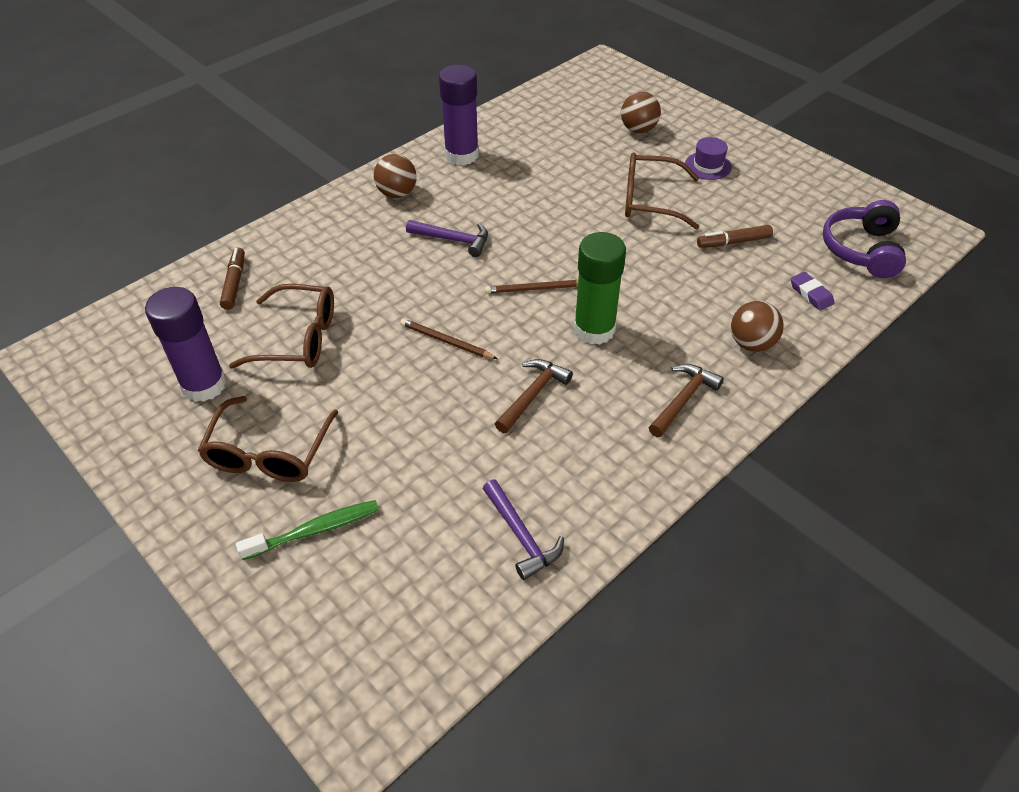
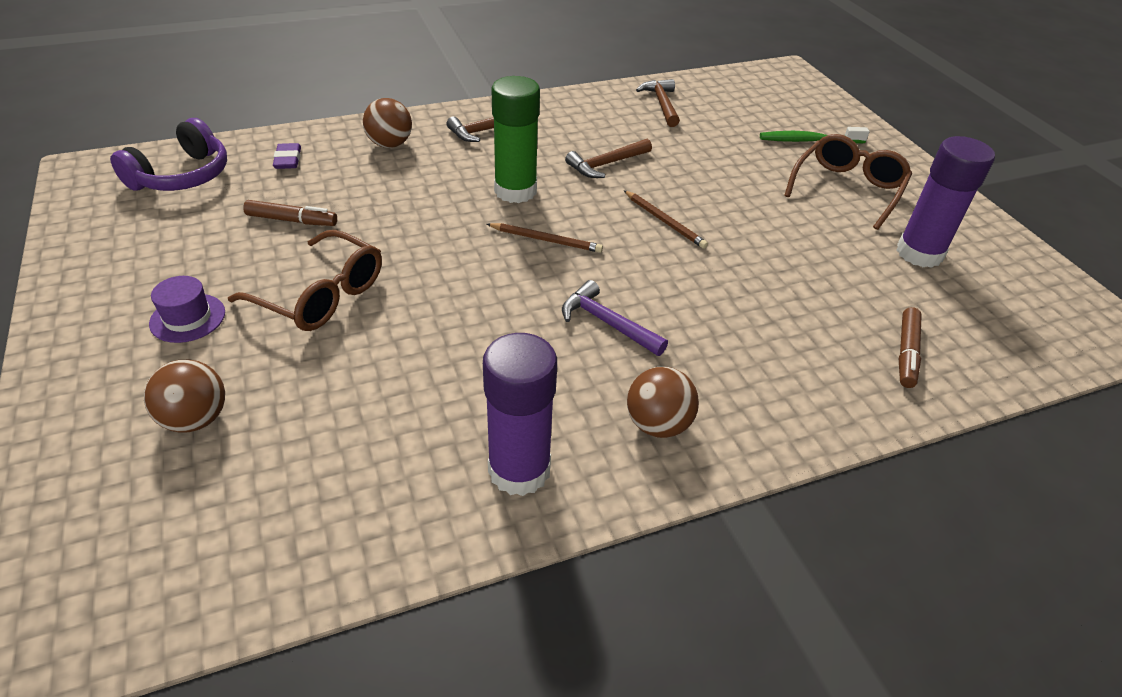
camera: 160 degrees left, 5 degrees down
brown glasses [229,284,334,369] -> none
purple hammer [483,479,564,580] -> brown hammer [636,79,680,127]

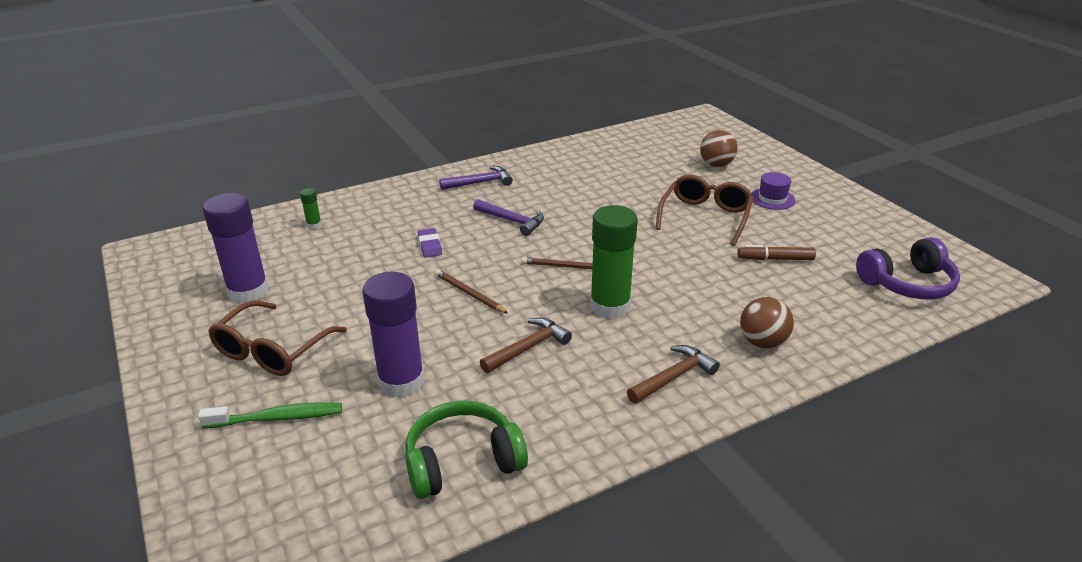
camera: 175 degrees right, 10 degrees down
purple headphones [110,118,227,191] -> purple headphones turned 135 degrees counterclockwise [856,237,960,300]
brown glasses [228,230,382,331] -> brown glasses turned 90 degrees clockwise [656,174,753,246]
purple eraser [273,143,301,169] -> purple eraser moved to [418,228,442,258]
purple glue stick [483,333,557,496] -> purple glue stick moved to [363,272,424,398]
brown ball [627,367,699,438] -> purple hammer [439,166,513,190]
brown hammer [636,79,680,127] -> green headphones [405,401,528,499]
brown marker [899,307,922,388] -> green glue stick [300,188,322,229]

